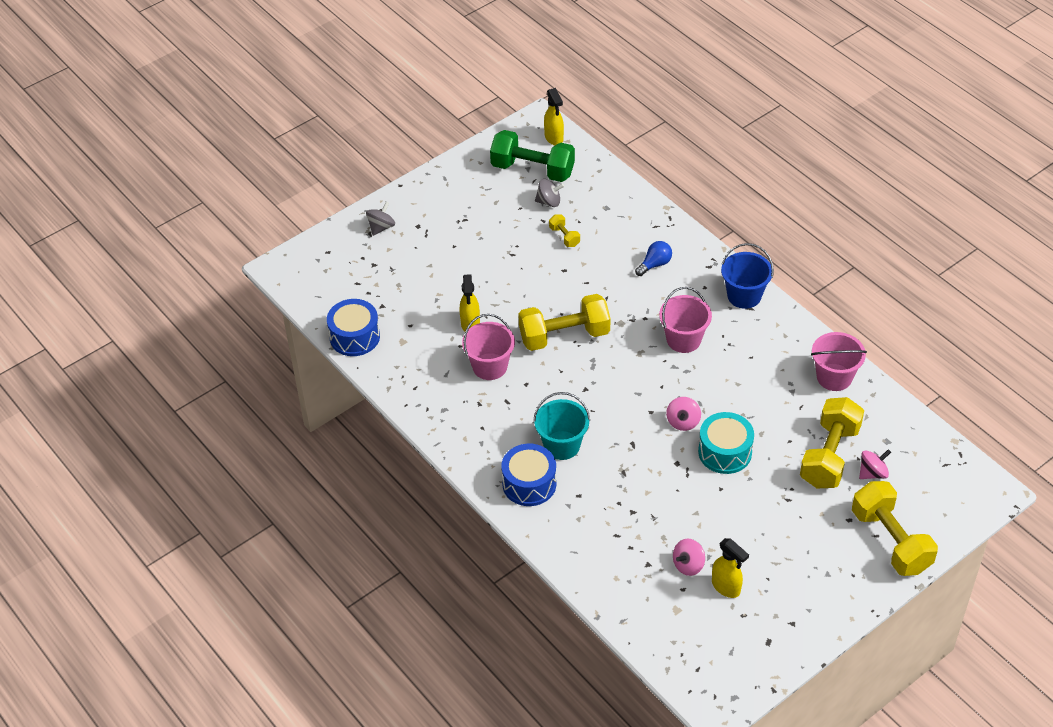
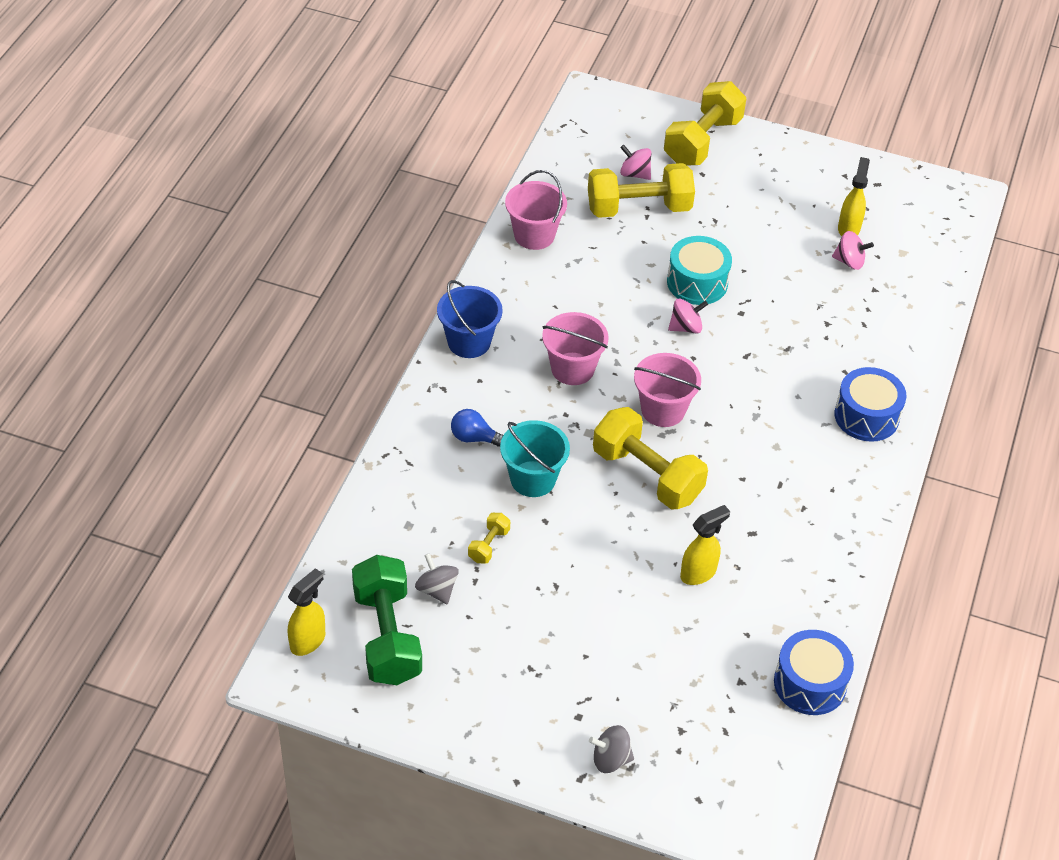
camera: 125 degrees left, 0 degrees up
pink bucket [462,314,515,380] -> pink bucket moved to [634,353,701,427]
turquoise bucket [533,392,590,460] -> turquoise bucket moved to [500,420,570,497]

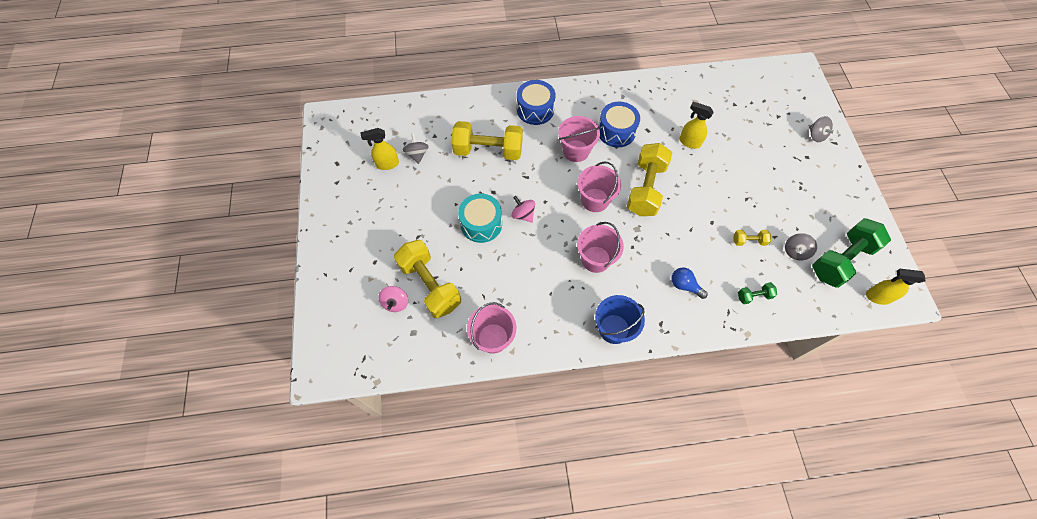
camera: 115 degrees left, 15 degrees up
blue light bulb [451,409,503,447] -> blue light bulb turned 135 degrees clockwise [671,267,708,299]
turquoise bucket [500,420,570,497] -> none
yellow dumbbell [664,81,746,166] -> yellow dumbbell moved to [451,121,523,160]
blue drum [774,630,854,715] -> blue drum moved to [598,102,640,147]
pink spinning top [832,231,874,270] -> grey spinning top [403,133,429,164]
none -> pink bucket [558,116,600,162]
none -> green dumbbell [738,282,777,304]

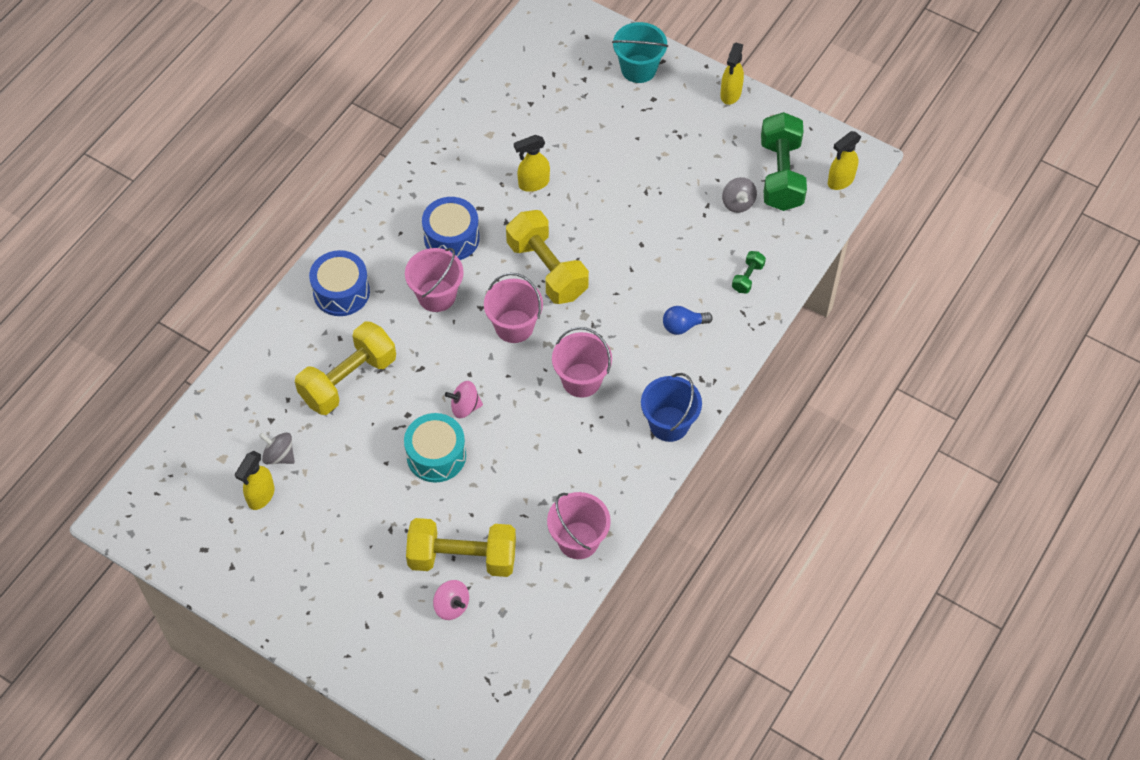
camera: 50 degrees left, 5 degrees down
yellow dumbbell [734,230,771,246] -> none
grey spinning top [809,116,835,142] -> turquoise bucket [612,22,668,83]
none -> yellow spray bottle [720,43,744,105]

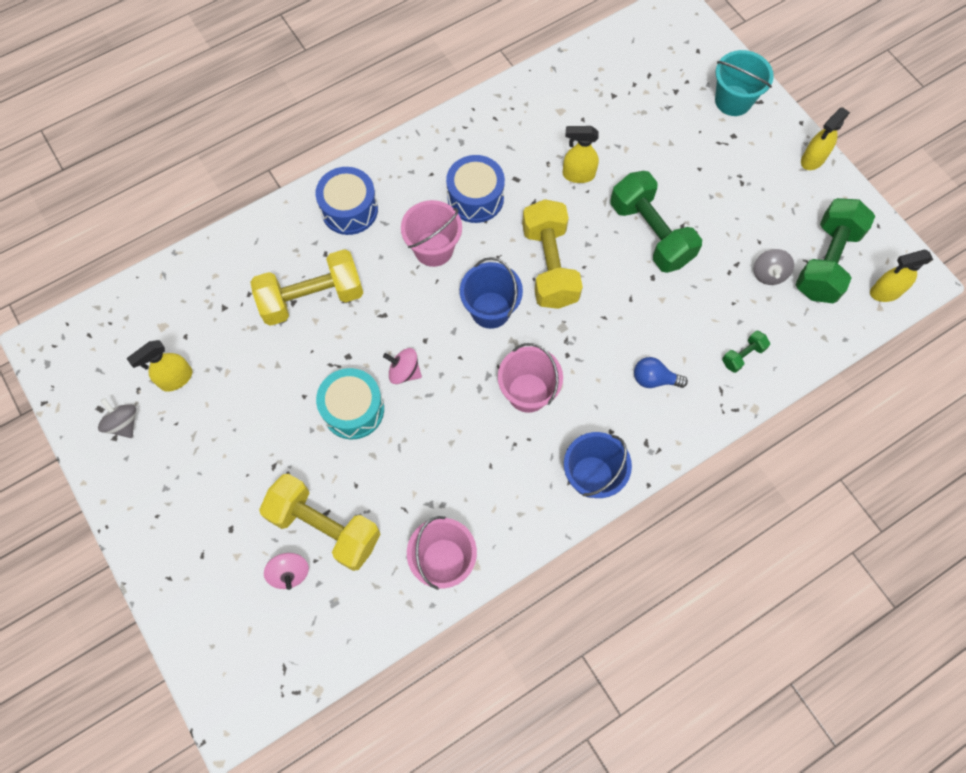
camera: 25 degrees right, 10 degrees up
grey spinning top [259,432,295,464] -> grey spinning top moved to [98,398,136,438]
pink bucket [484,273,543,343] -> blue bucket [460,257,523,329]
none -> green dumbbell [610,171,702,273]

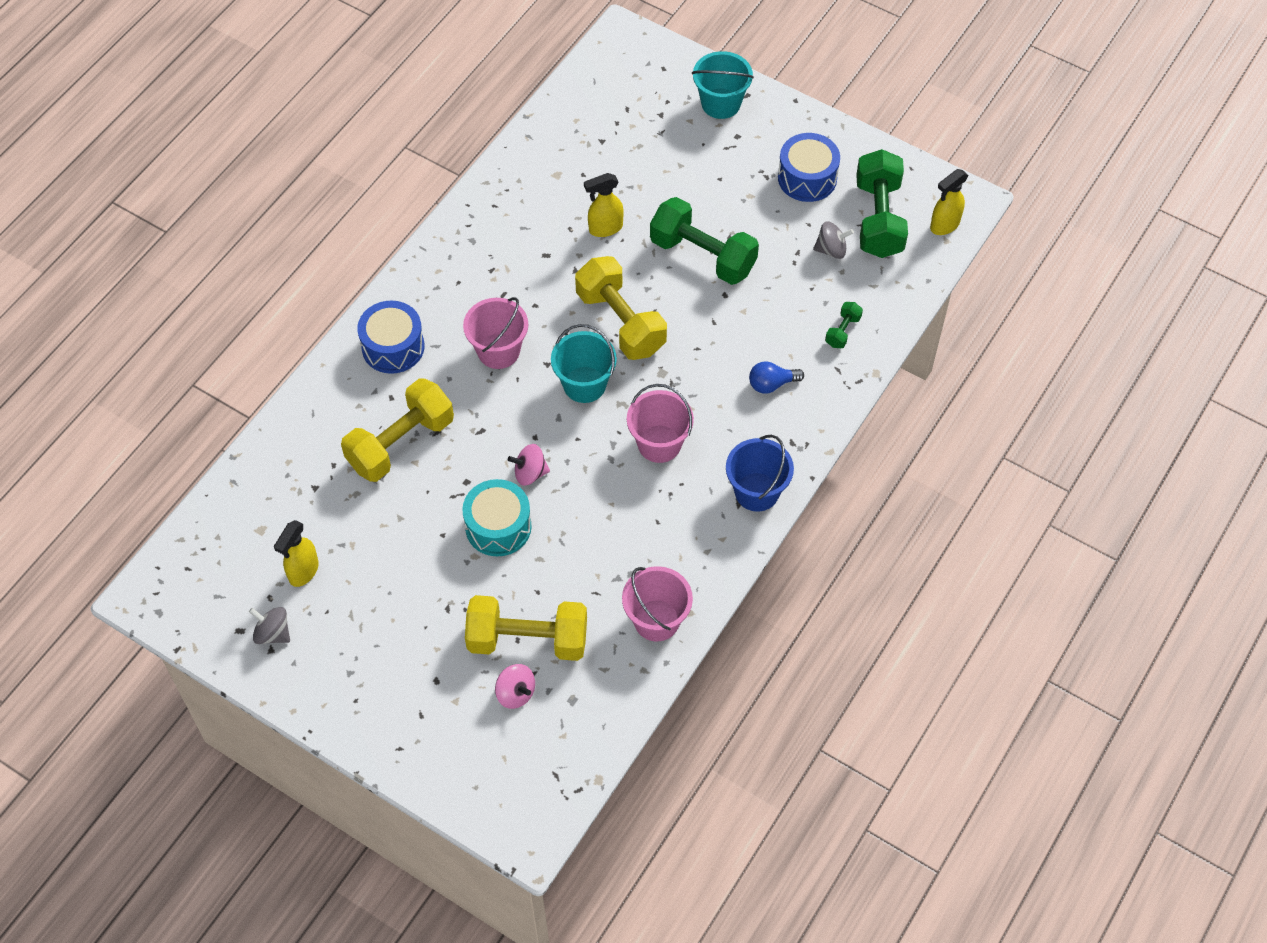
camera: 25 degrees left, 10 degrees down
blue drum [446,155,505,223] -> blue drum moved to [778,133,840,202]
blue bucket [460,257,523,329] -> turquoise bucket [551,324,617,403]
grey spinning top [754,249,794,285] -> grey spinning top turned 75 degrees counterclockwise [813,222,854,259]
yellow spray bottle [801,107,850,170] -> none

